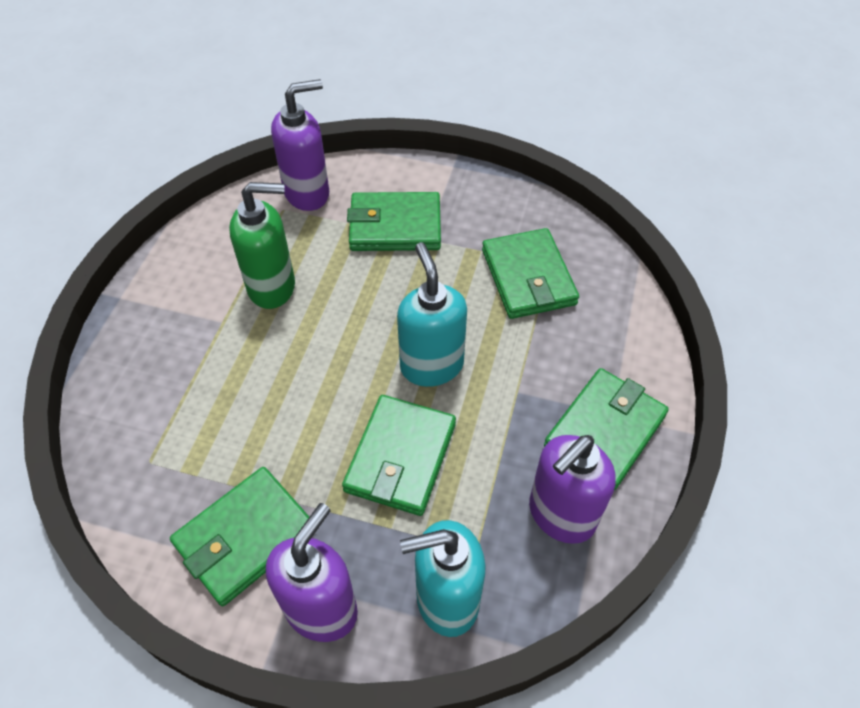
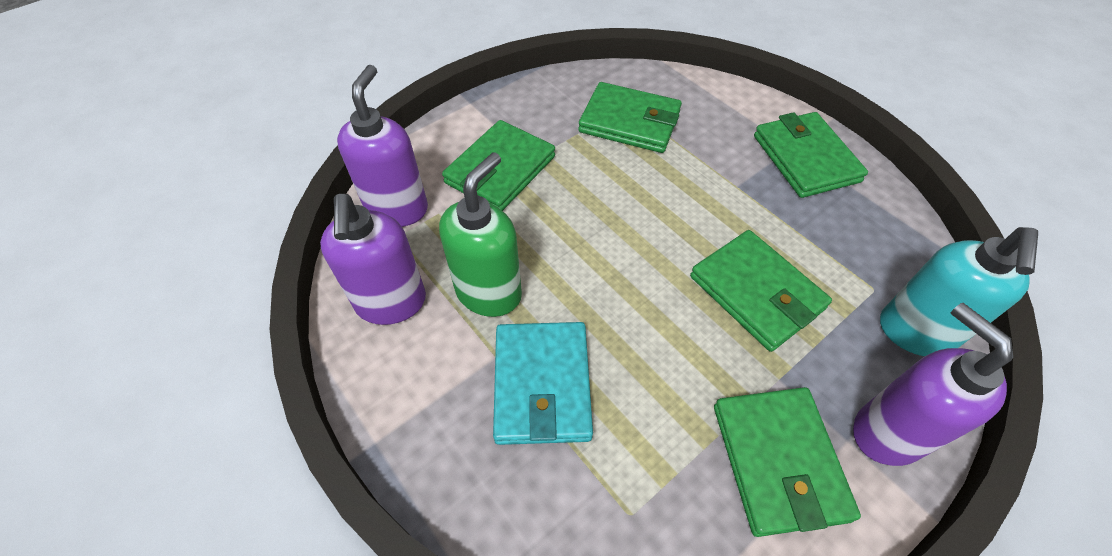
camera: 55 degrees left, 0 degrees up
turquoise soap dispenser [397,243,467,387] -> none
purple soap dispenser [529,435,616,544] -> purple soap dispenser moved to [320,194,426,325]
none -> turquoise wallet [493,322,593,445]

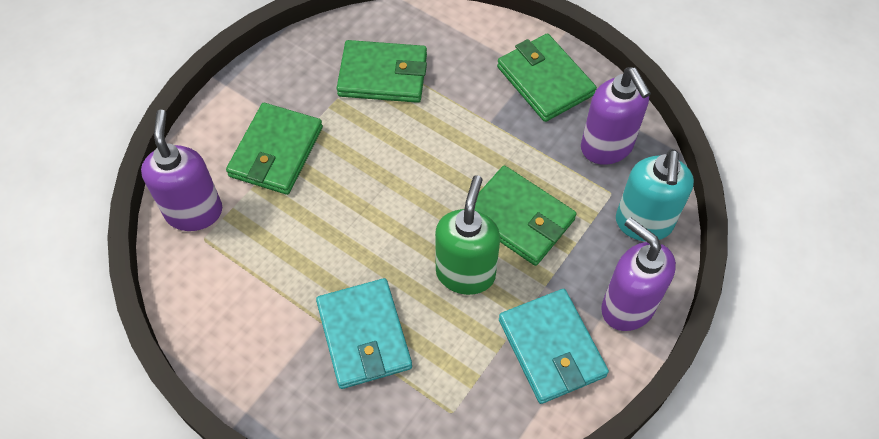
camera: 15 degrees left, 5 degrees up
purple soap dispenser [320,194,426,325] -> purple soap dispenser moved to [581,67,651,165]
green soap dispenser [439,152,522,317] -> green soap dispenser moved to [435,175,500,295]
green wallet [714,387,861,537] -> turquoise wallet [499,289,609,404]

